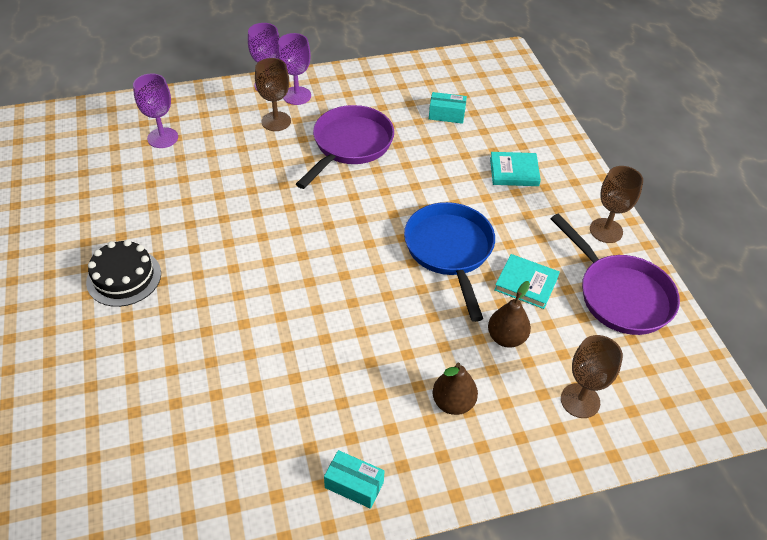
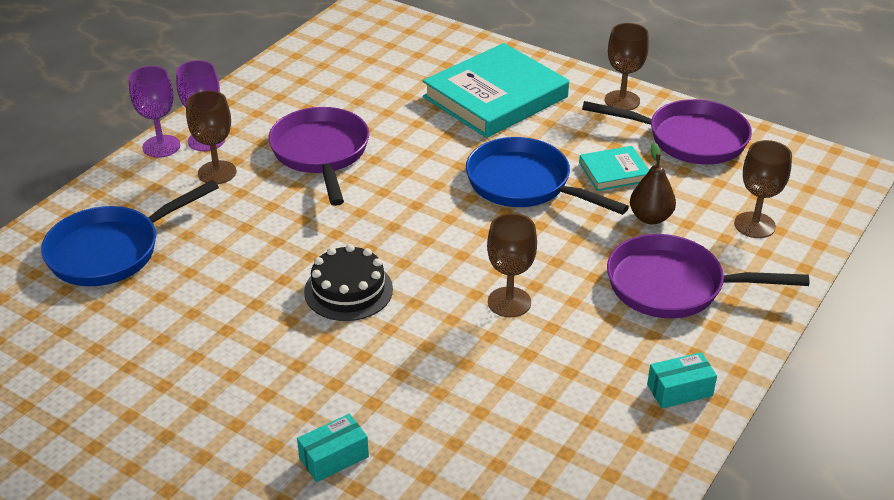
camera: 40 degrees left, 10 degrees down
black cake [86,239,161,307] -> black cake moved to [304,244,393,321]
purple goblet [133,73,178,148] -> blue pan [41,180,219,286]
turquoise box [429,92,467,124] -> turquoise box moved to [297,414,369,482]
brown pear [433,362,478,415] -> purple pan [607,234,809,319]
turquoise book [490,152,541,186] -> turquoise book [423,43,569,138], size x2.11
none -> brown goblet [487,213,537,317]

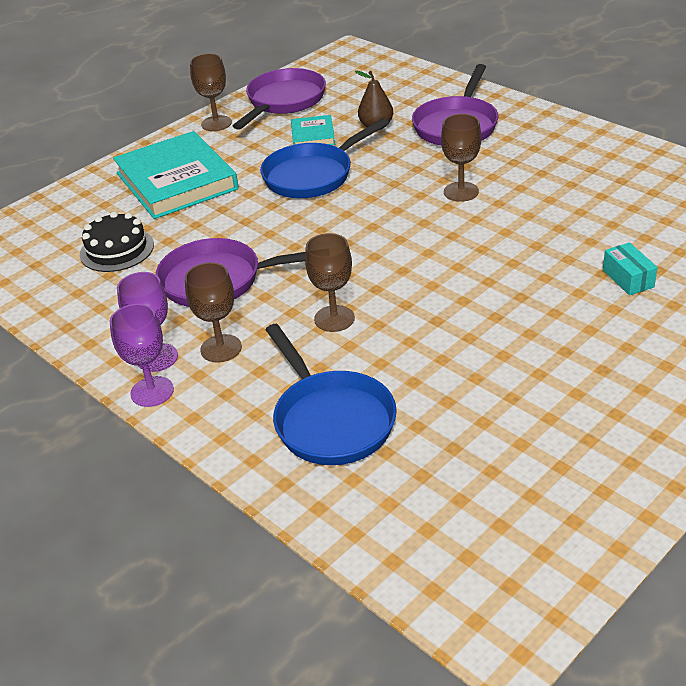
camera: 75 degrees left, 0 degrees up
black cake [304,244,393,321] -> black cake moved to [80,212,154,272]
turquoise box [647,352,717,409] -> none
brown goblet [734,140,792,238] -> brown goblet moved to [305,233,355,332]

